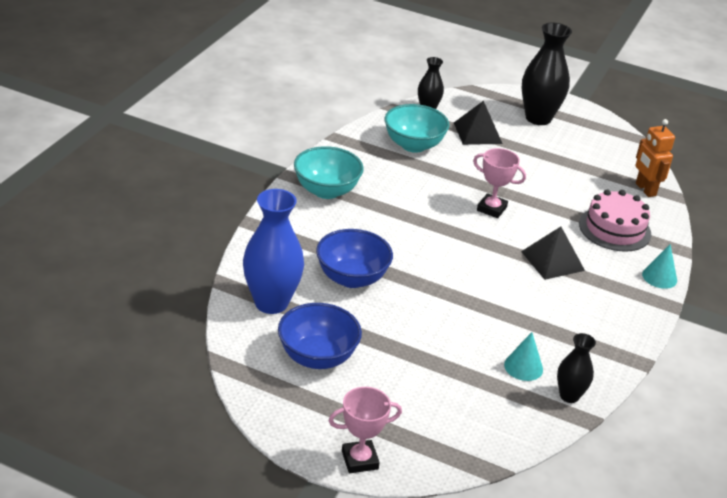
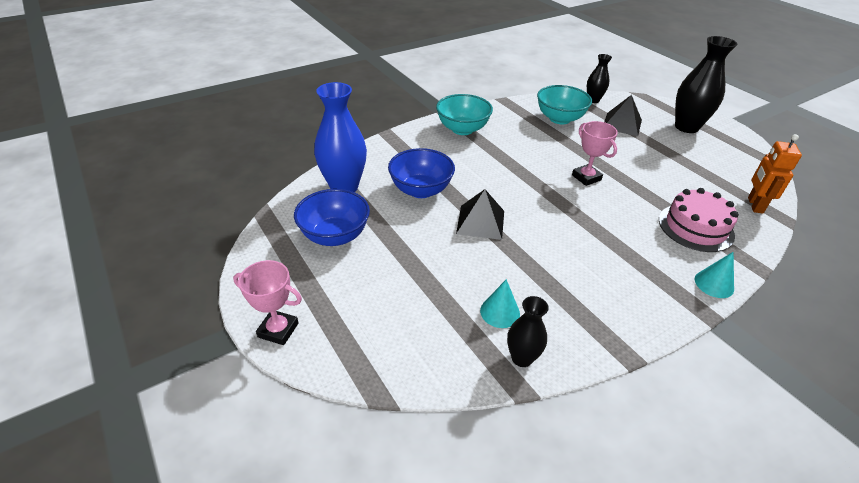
camera: 35 degrees right, 5 degrees up
black pyramid [521,227,585,280] -> black pyramid moved to [456,189,504,240]

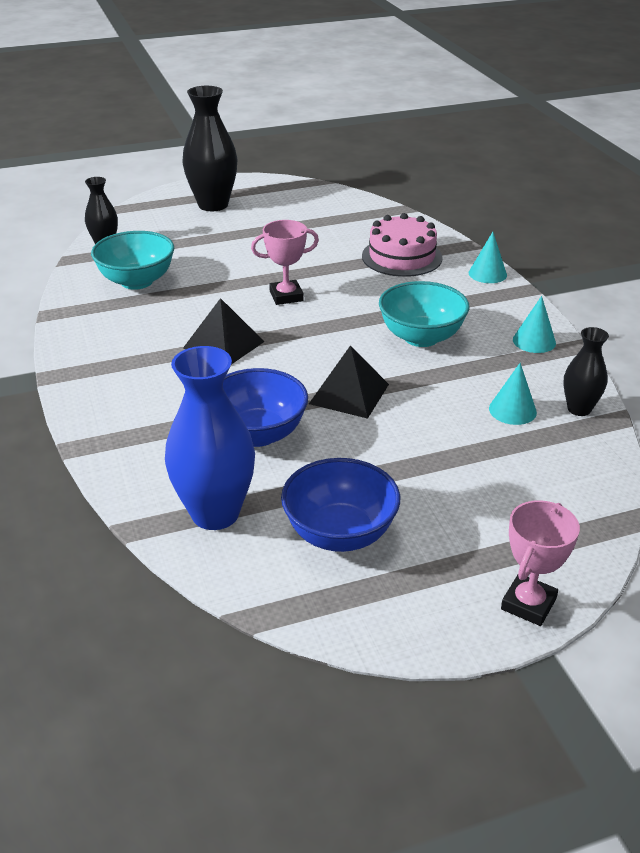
camera: 75 degrees left, 5 degrees down
turquoise bowl [436,94,493,135] -> turquoise bowl moved to [379,281,470,347]
black pyramid [604,95,642,136] -> black pyramid moved to [183,298,264,364]
orange robot [748,134,802,214] -> none
none -> turquoise cone [513,296,556,353]

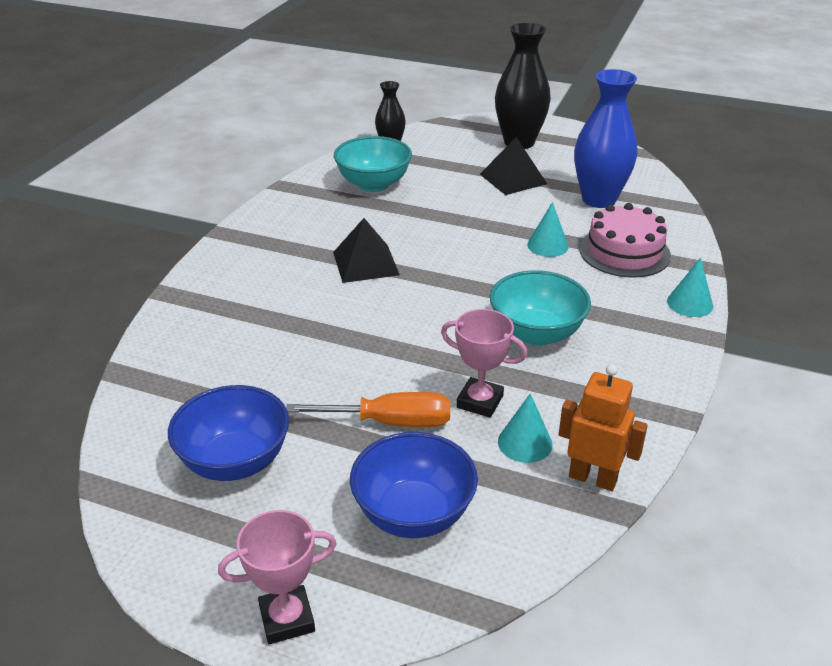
camera: 40 degrees right, 0 degrees up
blue vase [165,346,255,530] -> blue vase moved to [574,69,637,208]
blue bowl [223,368,308,447] -> blue bowl moved to [350,432,478,538]
pink trophy [251,220,319,305] -> pink trophy moved to [441,309,527,418]
black pyramid [309,345,389,419] -> black pyramid moved to [480,137,547,195]
turquoise cone [513,296,556,353] -> turquoise cone moved to [527,202,569,257]
black vase [563,327,609,416] -> orange robot [559,364,648,491]
none -> orange screwdriver [286,392,450,427]

